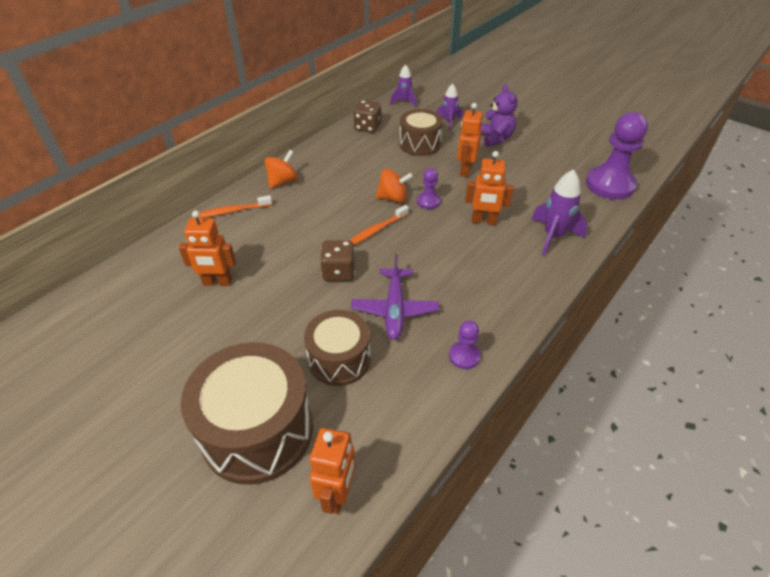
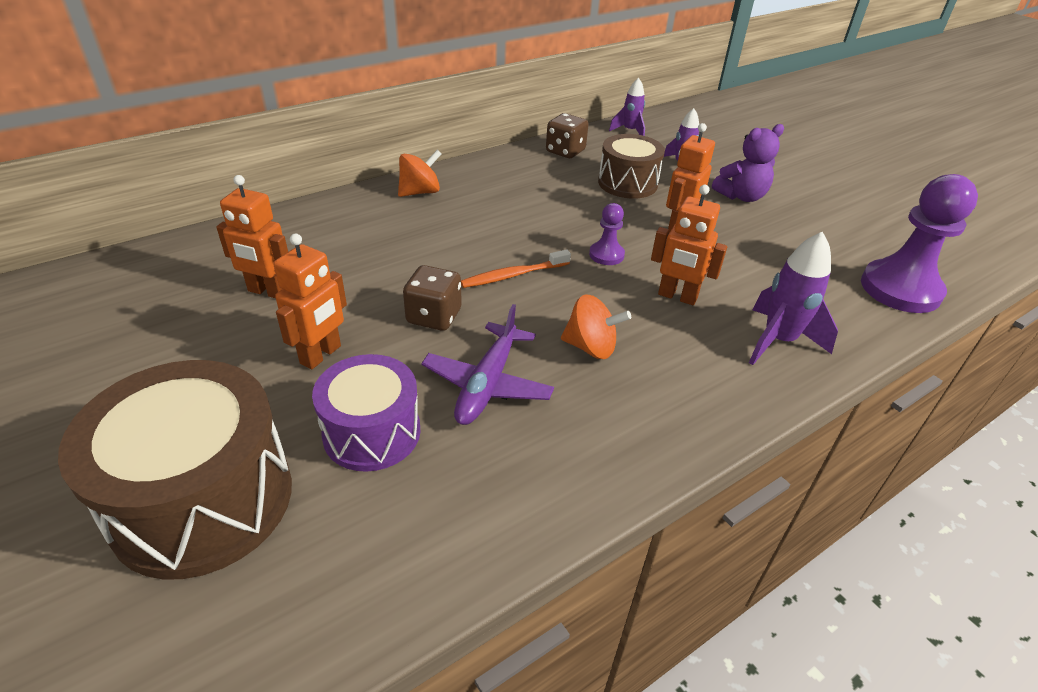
camera: 15 degrees right, 5 degrees down
orange toothbrush [198,195,272,218] -> none
brown drum [304,310,371,386] -> purple drum [312,354,421,472]
orange robot [310,428,356,514] -> orange robot moved to [273,233,347,369]
orange spinning top [375,169,413,203] -> orange spinning top moved to [561,294,631,359]
purple pawn [449,321,481,369] -> none
purple teddy bear [481,84,518,147] -> purple teddy bear turned 60 degrees clockwise [712,124,784,202]

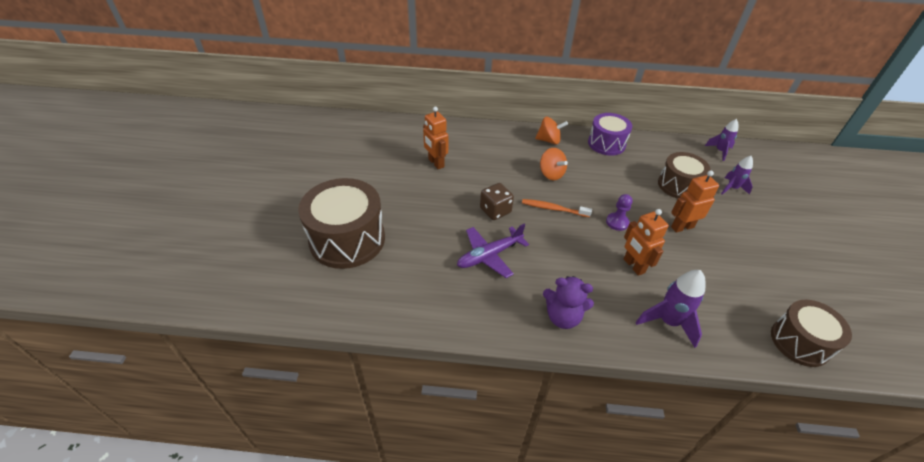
camera: 40 degrees right, 5 degrees up
orange robot [273,233,347,369] -> none
purple drum [312,354,421,472] -> purple drum moved to [588,113,632,156]
brown dice [546,113,589,158] -> none
orange spinning top [561,294,631,359] -> orange spinning top moved to [540,148,568,180]
purple teddy bear [712,124,784,202] -> purple teddy bear moved to [543,276,594,329]
purple pawn [861,174,978,313] -> brown drum [771,300,852,367]

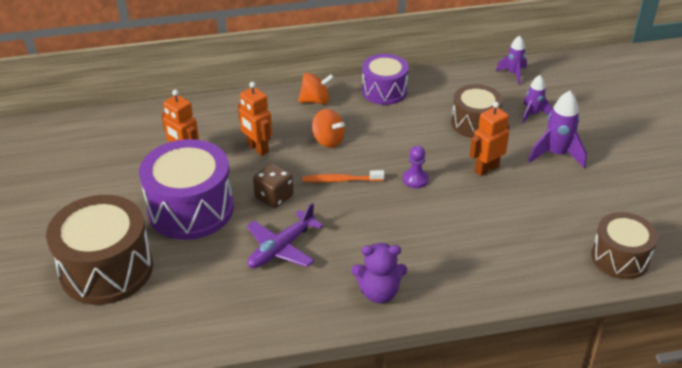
camera: 15 degrees left, 5 degrees down
orange robot [624,209,669,276] -> orange robot moved to [238,82,272,156]
purple rocket [636,270,706,348] -> purple rocket moved to [528,91,587,168]
none -> purple drum [139,139,234,240]

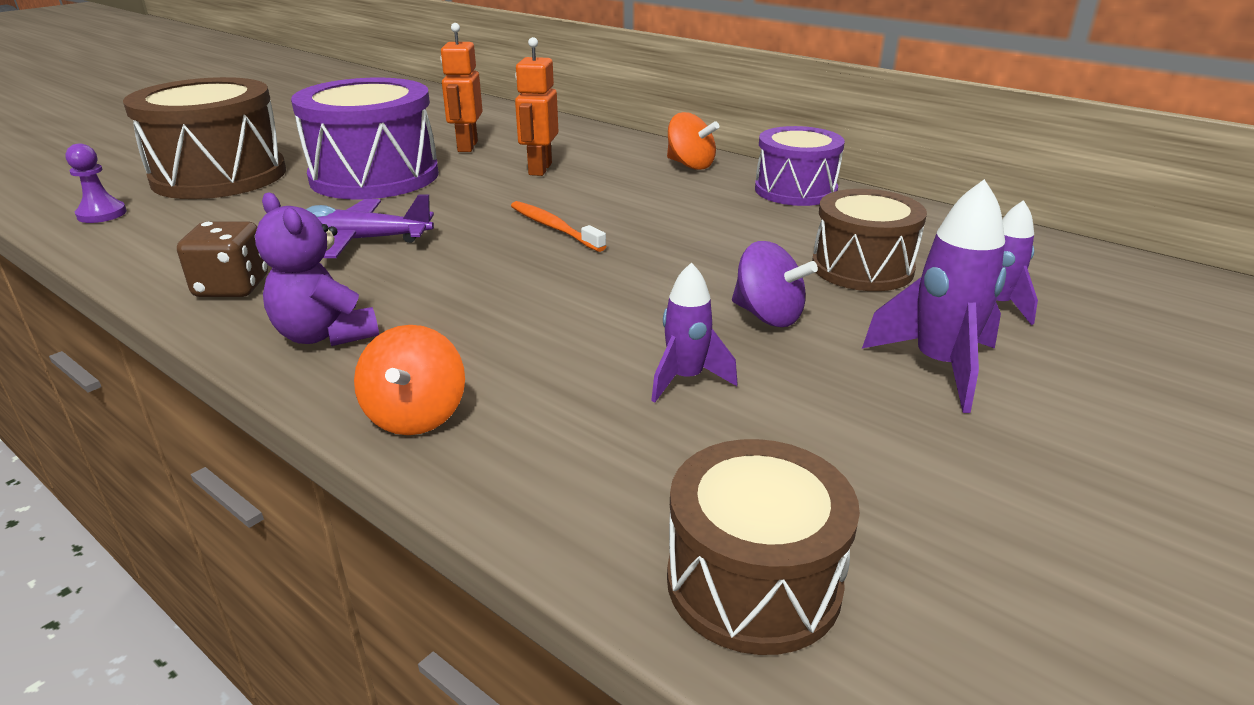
camera: 50 degrees right, 10 degrees down
brown dice [253,163,293,208] -> brown dice moved to [177,221,268,297]
orange spinning top [312,109,345,148] -> orange spinning top moved to [354,325,465,435]
purple pawn [403,145,429,188] -> purple pawn moved to [65,143,127,223]
orange robot [469,102,509,176] -> purple spinning top [732,241,818,327]
purple rocket [496,35,527,85] -> purple rocket moved to [651,262,737,402]

